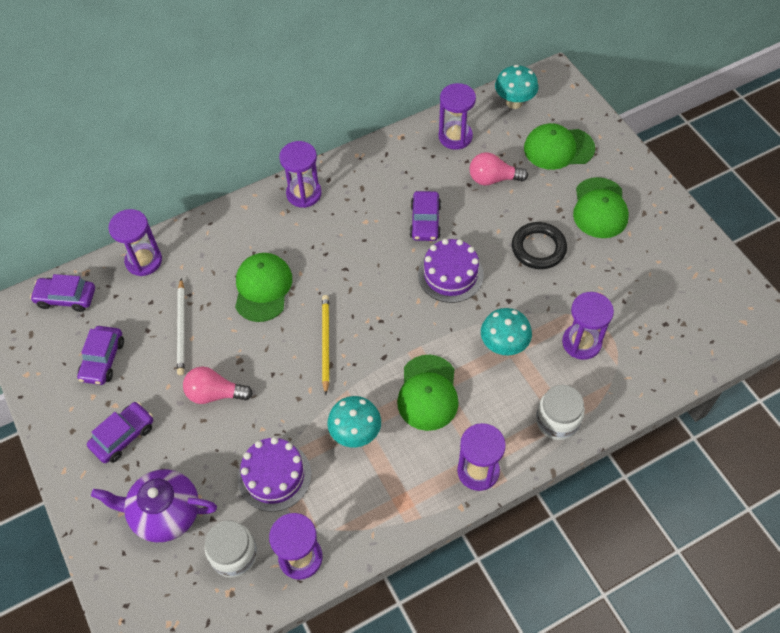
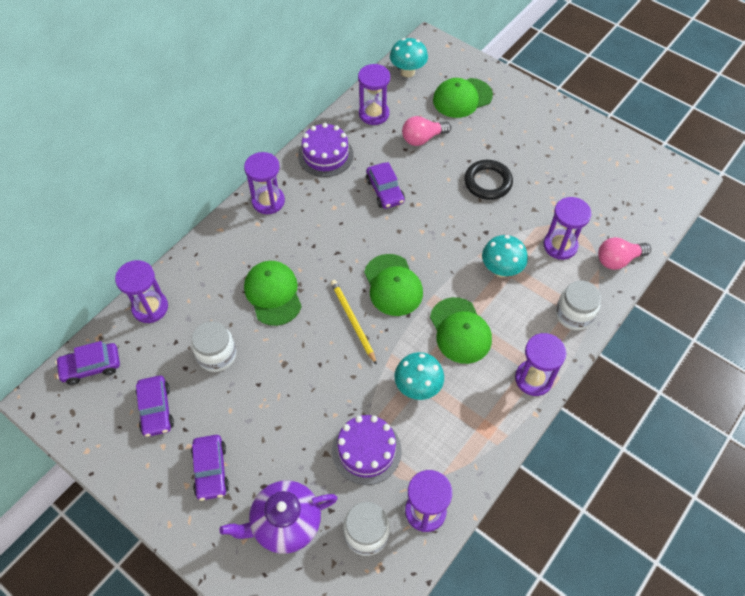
camera: 25 degrees left, 0 degrees up
purple car [87,402,153,463] -> purple car turned 150 degrees clockwise [191,435,229,501]
white pencil [177,278,185,375] -> white jar [192,321,236,372]
pink light bulb [183,367,253,404] -> pink light bulb moved to [598,237,651,270]
purple cake [418,239,484,303] -> purple cake moved to [298,123,354,177]
green cap [573,177,629,238] -> green cap moved to [364,254,423,316]

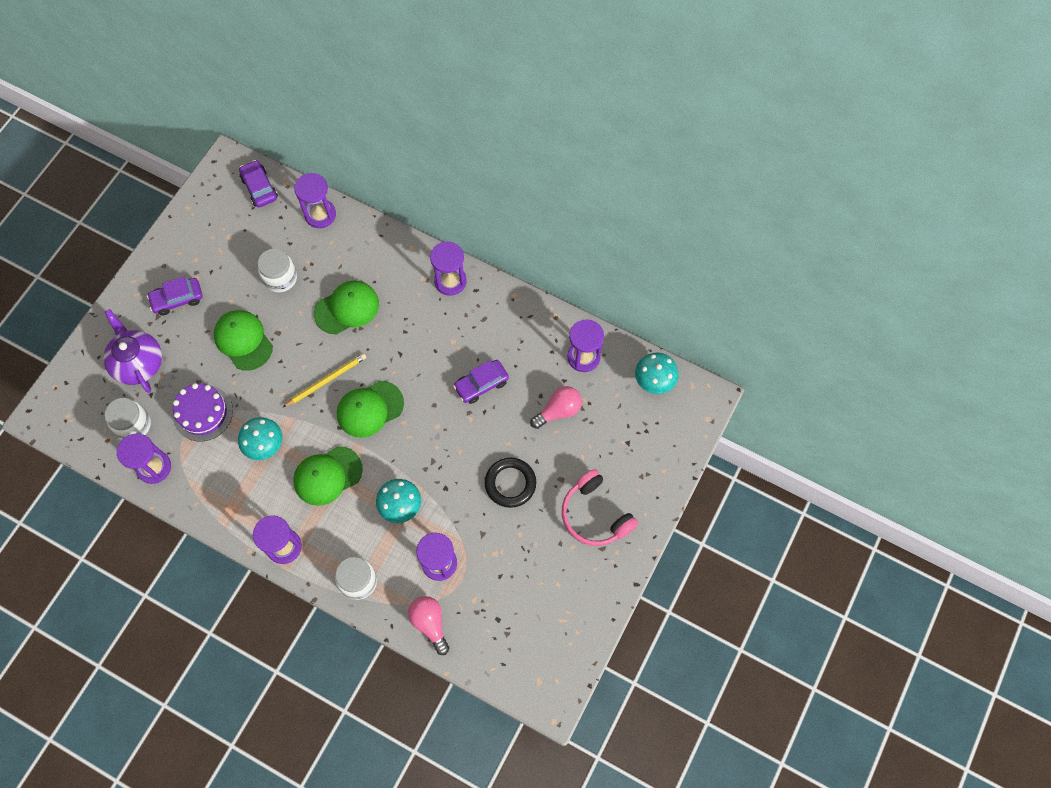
camera: 80 degrees right, 10 degrees up
purple car [136,375,174,437] -> none
purple cake [298,123,354,177] -> none
pink light bulb [402,116,451,146] -> pink light bulb turned 90 degrees clockwise [530,386,582,429]
green cap [433,78,493,118] -> green cap moved to [213,310,273,371]
none -> pink headphones [562,469,638,546]

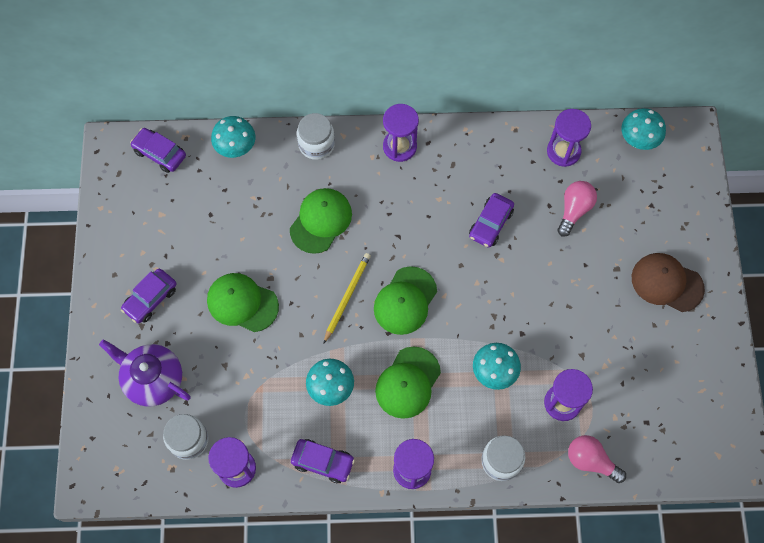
camera: 30 degrees left, 0 degrees up
purple cake [173,383,233,441] -> none
white jar [258,249,297,293] -> white jar moved to [297,113,335,160]
purple hourglass [294,173,336,228] -> turquoise mushroom [211,116,255,158]
black ring [485,458,536,508] -> none
pink headphones [562,469,638,546] -> brown cap [632,253,705,312]
none -> purple car [291,439,355,483]

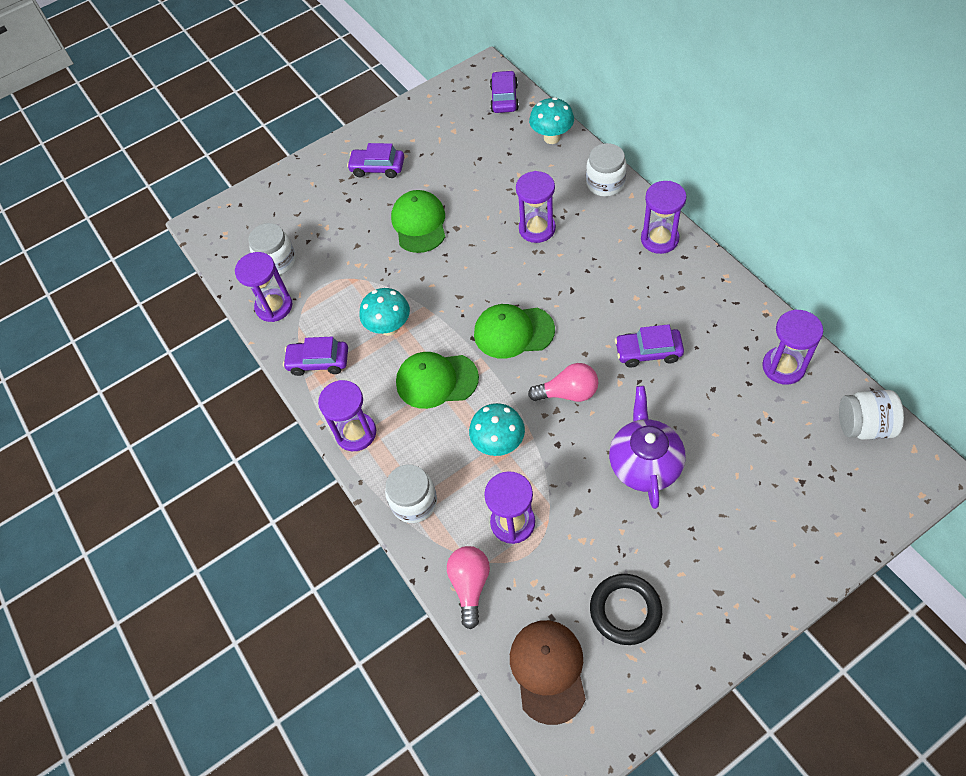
camera: 65 degrees right, 10 degrees down
purple teapot [99,340,191,407] -> purple teapot moved to [609,386,686,509]
green cap [290,188,352,254] -> purple hourglass [516,171,556,243]
purple car [291,439,355,483] -> purple car turned 105 degrees clockwise [283,337,348,376]
yellow pencil [323,253,371,344] -> none
pink light bulb [557,181,597,237] -> pink light bulb moved to [528,363,598,402]
turquoise mushroom [621,108,666,150] -> white jar [839,390,904,440]
brown cap [632,253,705,312] -> brown cap moved to [510,620,586,725]
none -> black ring [590,574,662,645]

